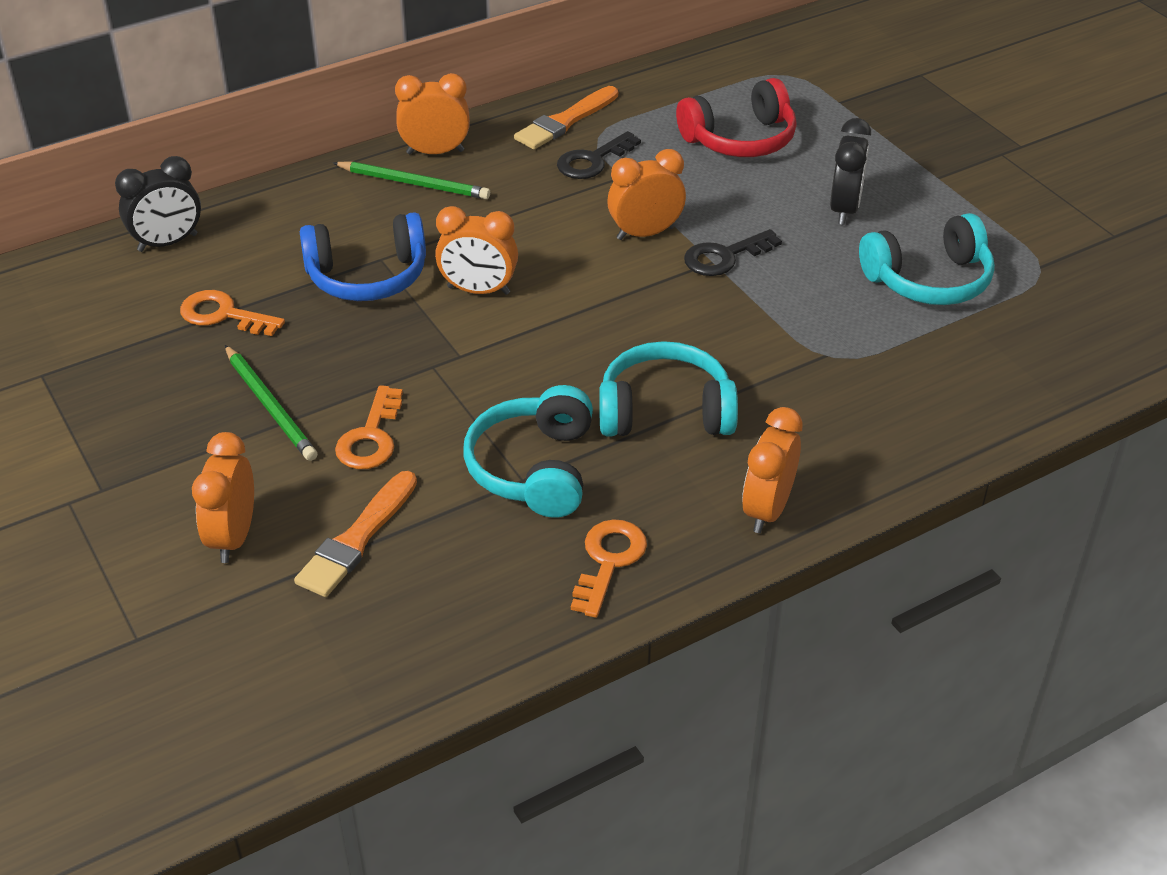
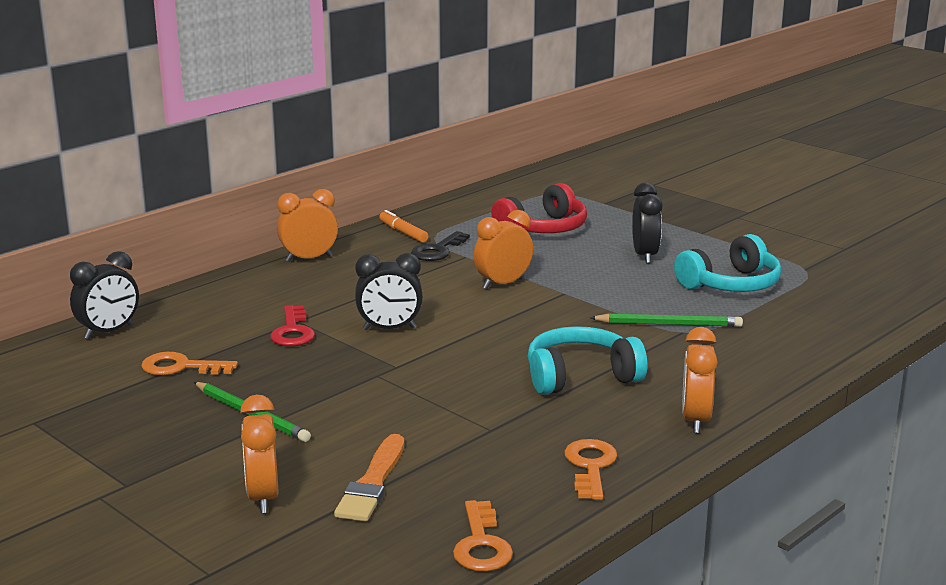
camera: 15 degrees left, 20 degrees down
blue headphones [300,212,426,301] -> red key [270,305,315,346]
green pencil [333,161,490,199] -> green pencil moved to [590,313,743,327]
orange key [335,385,403,469] -> orange key moved to [453,500,513,571]
orange clock [435,206,518,295] -> black clock [355,253,423,330]
turquoise headphones [463,385,593,518] -> none
orange brush [514,86,618,149] -> orange marker [379,210,428,243]
black key [684,229,782,276] -> none

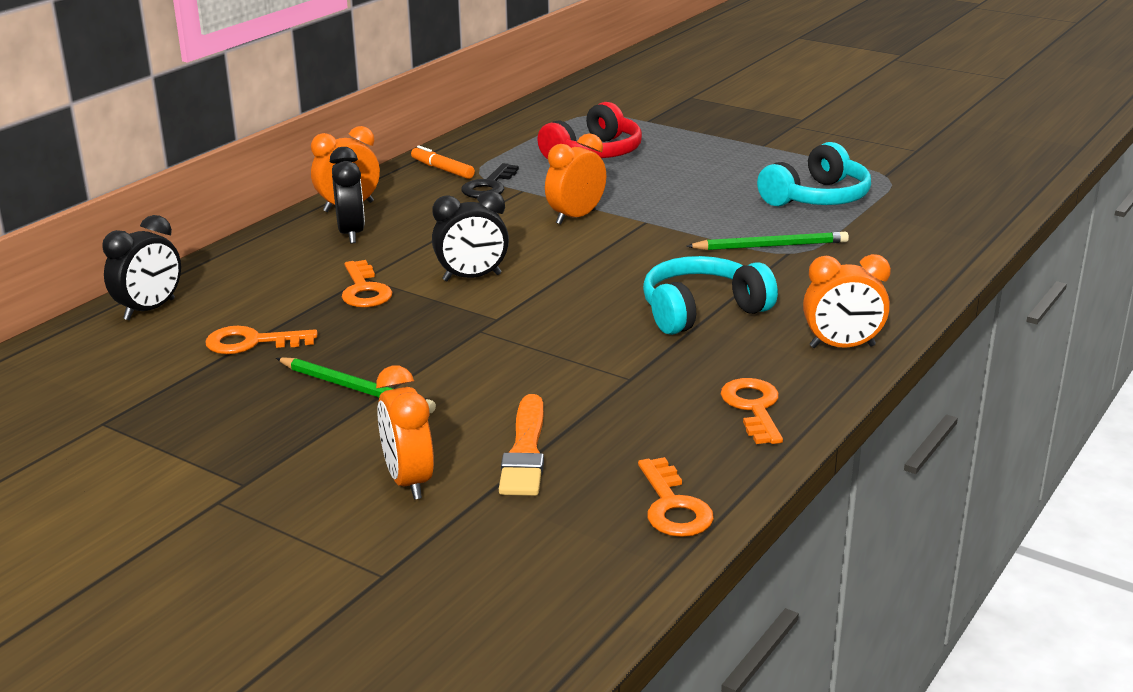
camera: 10 degrees left, 5 degrees up
red key [270,305,315,346] -> orange key [342,260,392,308]
black clock [632,183,663,264] -> black clock moved to [330,147,365,243]
orange clock [682,327,718,433] -> orange clock turned 90 degrees counterclockwise [803,254,891,348]

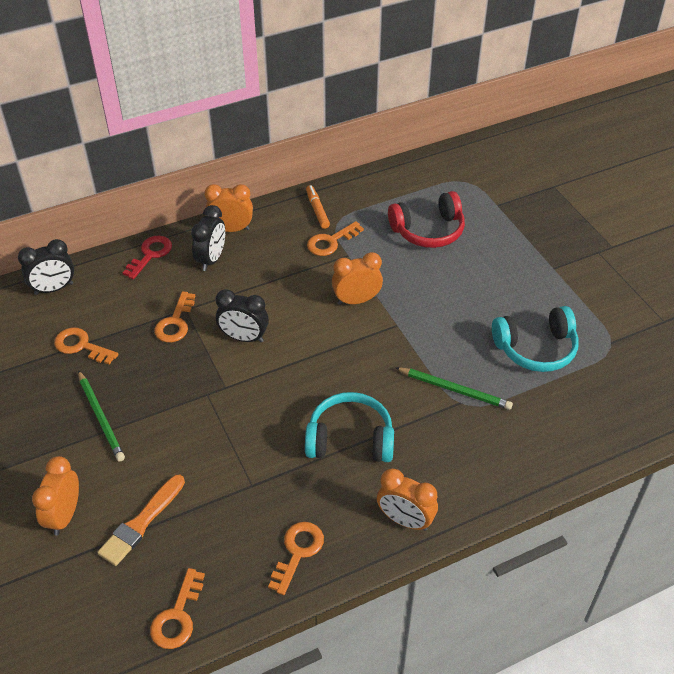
camera: 30 degrees right, 20 degrees up
black key [461,163,519,198] -> orange key [307,221,364,256]
none -> red key [122,236,172,279]

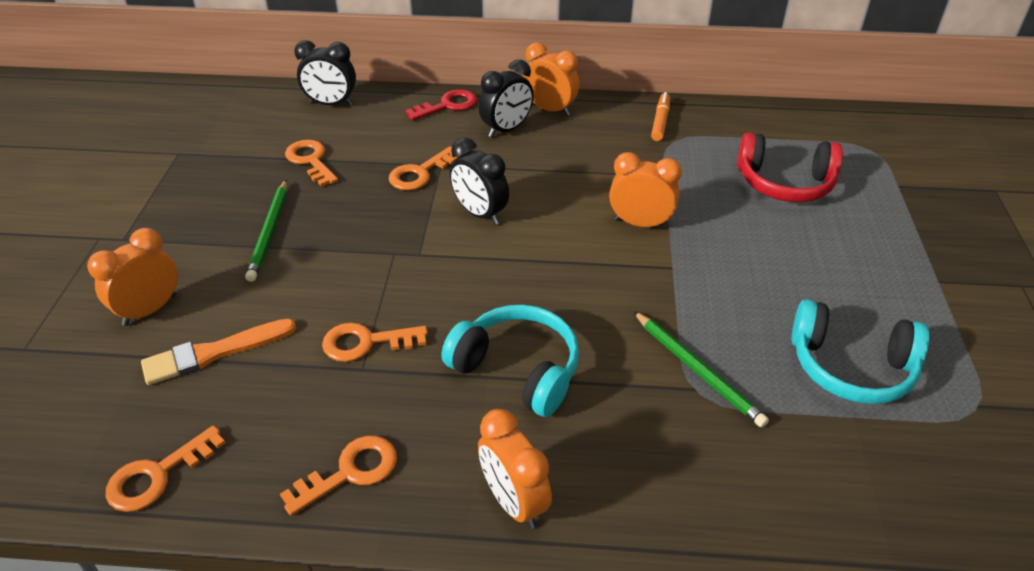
camera: 30 degrees right, 5 degrees down
orange key [307,221,364,256] -> orange key moved to [322,323,428,362]

